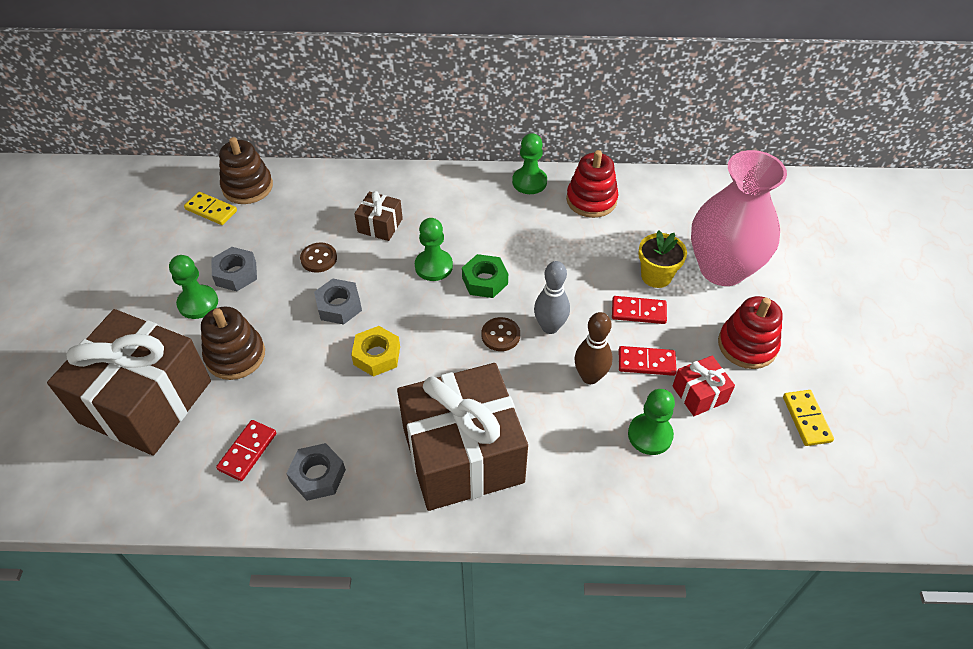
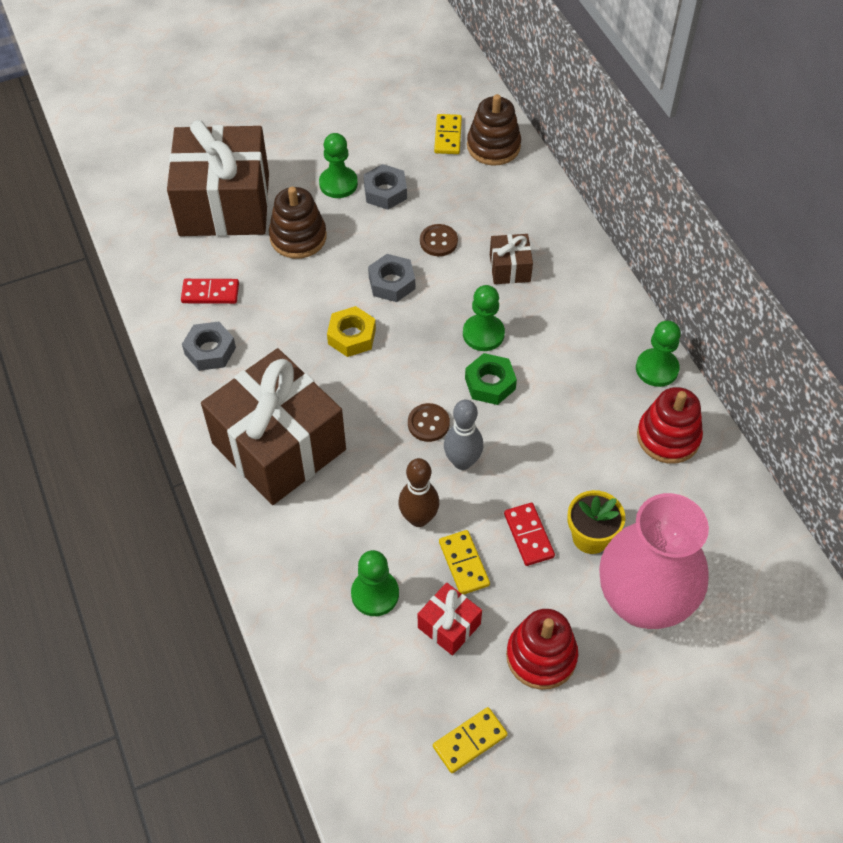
camera: 65 degrees right, 5 degrees up
red domino [619,346,677,376] -> yellow domino [439,530,490,594]

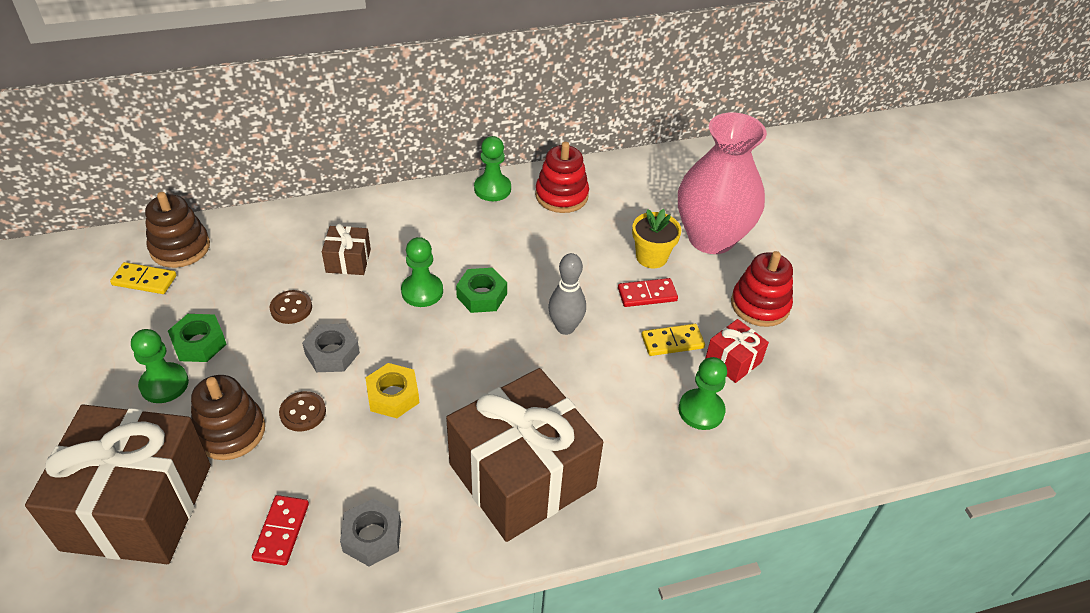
camera: 85 degrees left, 10 degrees down
grey nut [364,164,407,210] -> green nut [168,314,227,362]
brown bowling pin [398,458,439,527] -> none
brown button [408,403,450,442] -> brown button moved to [279,391,326,432]
yellow domino [433,707,508,773] -> none

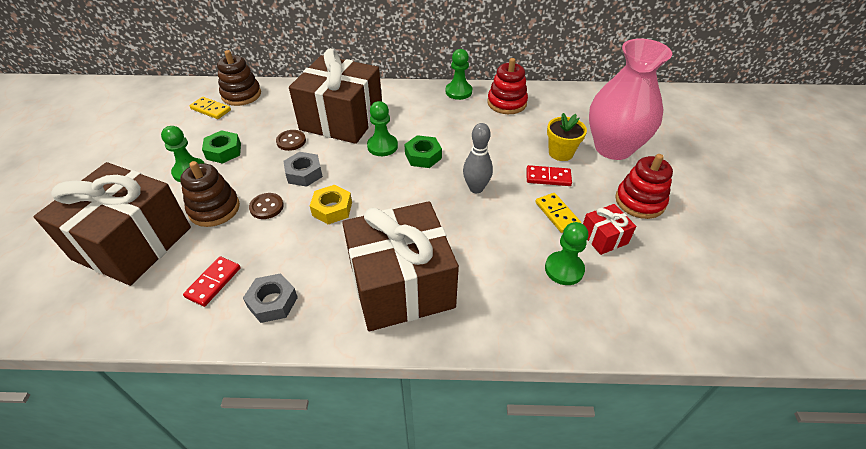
camera: 20 degrees right, 0 degrees up
brown gift [322,223,371,275] -> brown gift [289,48,382,144], size x2.33
yellow domino [642,324,705,356] -> yellow domino turned 60 degrees clockwise [535,193,581,233]

